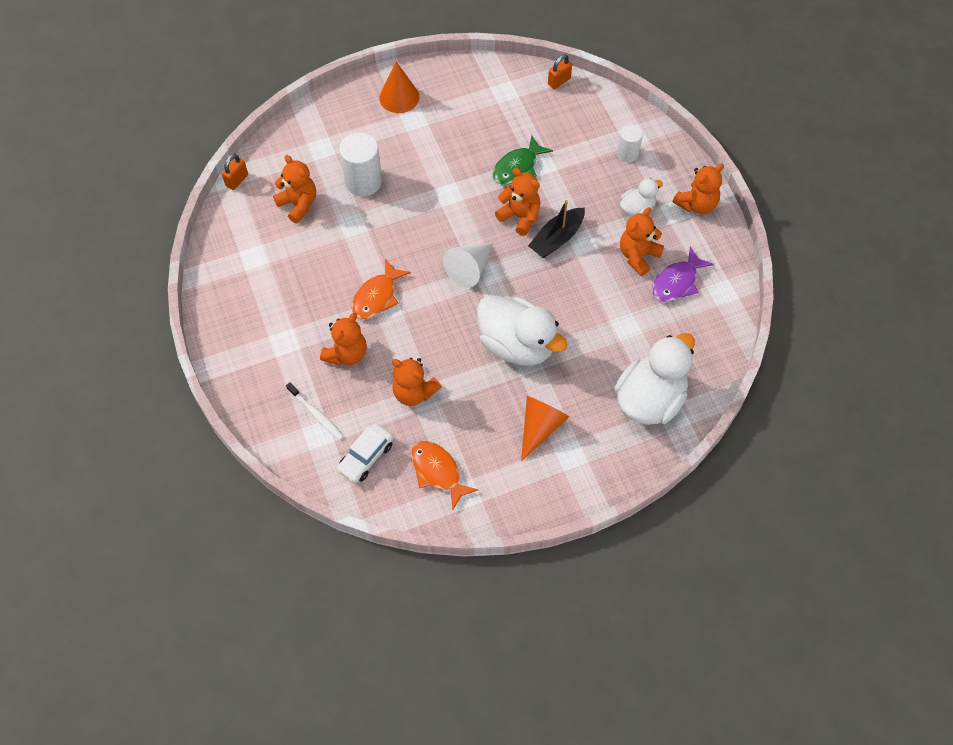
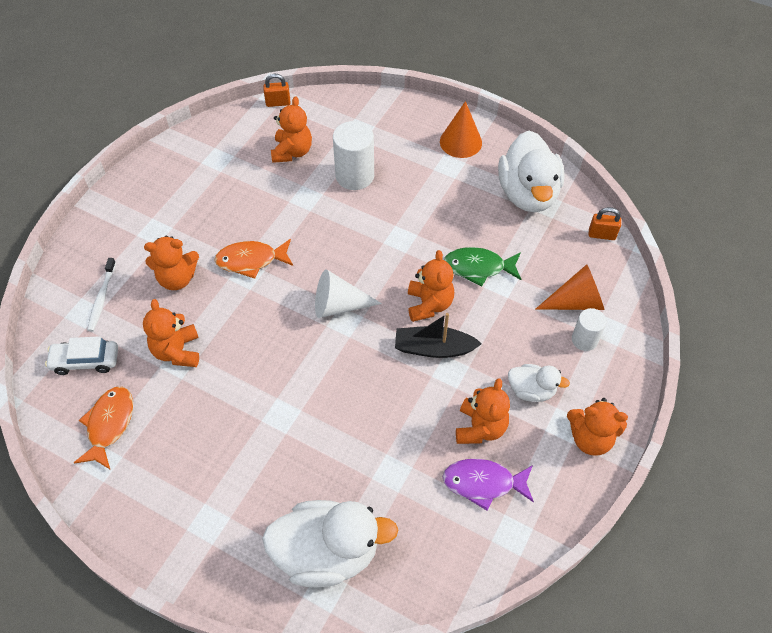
camera: 50 degrees right, 5 degrees down
white duck [477,295,567,366] -> white duck moved to [498,131,565,212]
orange cone [521,396,569,461] -> orange cone moved to [536,264,604,310]
orange teddy bear [620,207,664,276] -> orange teddy bear turned 105 degrees clockwise [456,378,510,444]

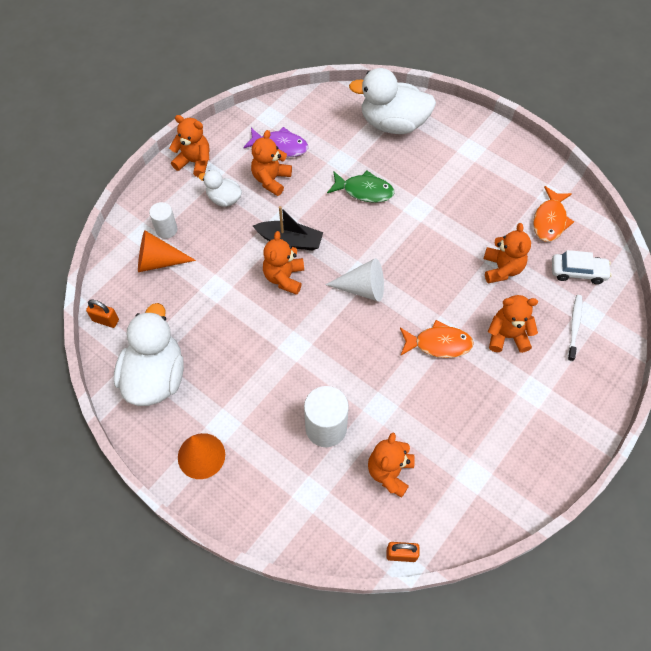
camera: 170 degrees left, 5 degrees up
green fish [444,247,521,286] -> green fish moved to [327,171,394,203]

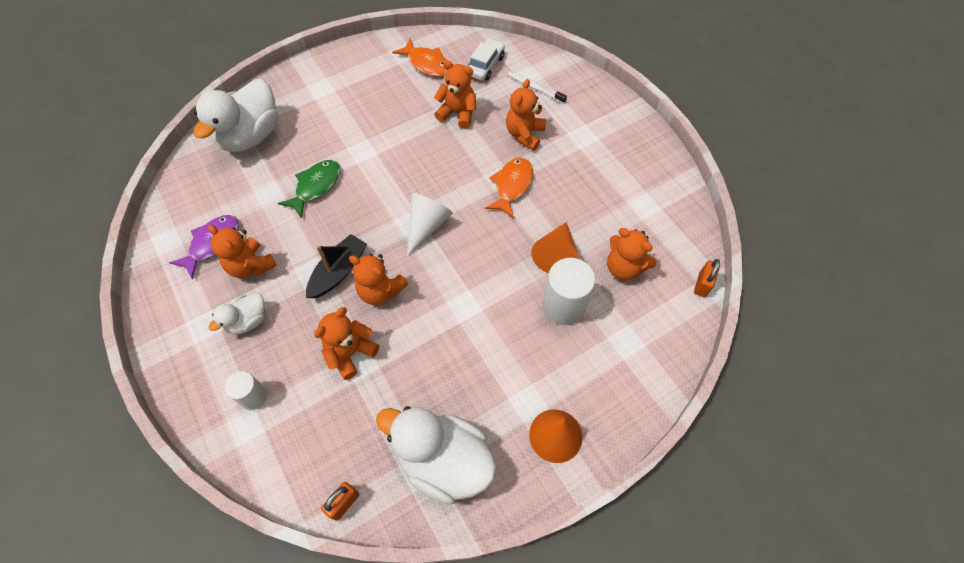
camera: 70 degrees left, 0 degrees up
orange cone [138,230,196,272] -> orange cone moved to [531,222,578,273]
orange teddy bear [169,115,209,178] -> orange teddy bear moved to [314,307,379,380]

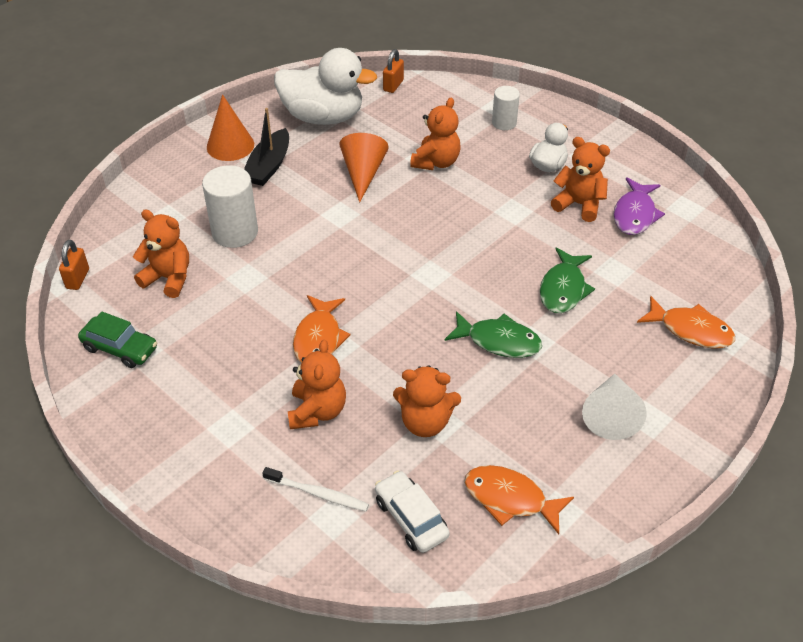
camera: 165 degrees right, 15 degrees down
white duck [193,79,278,152] -> orange fish [637,296,735,349]
black boat [306,234,367,298] -> black boat moved to [244,108,289,186]
orange teddy bear [349,254,408,305] -> none
white cone [407,193,453,256] -> white cone moved to [582,373,647,440]
white car [468,38,505,81] -> white car turned 135 degrees clockwise [375,470,450,553]
orange cone [531,222,578,273] -> orange cone moved to [339,133,389,202]
none -> green car [78,312,157,368]
none -> green fish [444,311,542,358]

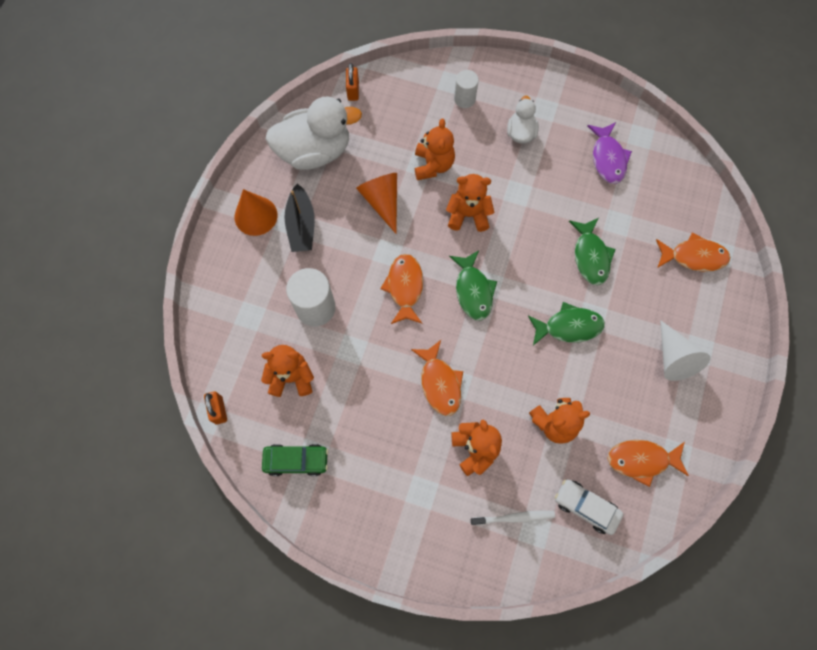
camera: 25 degrees left, 25 degrees up
orange teddy bear [551,137,610,222] -> orange teddy bear moved to [446,174,495,232]
none -> orange fish [380,254,423,324]
none -> green fish [449,250,497,321]

